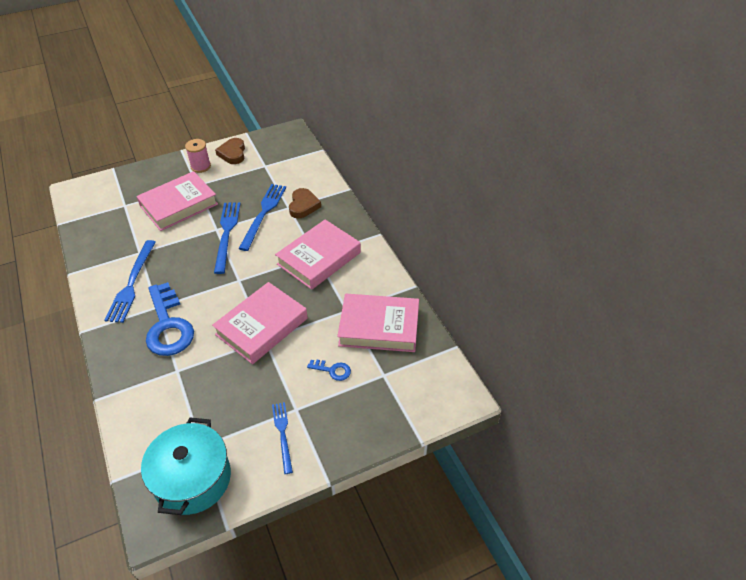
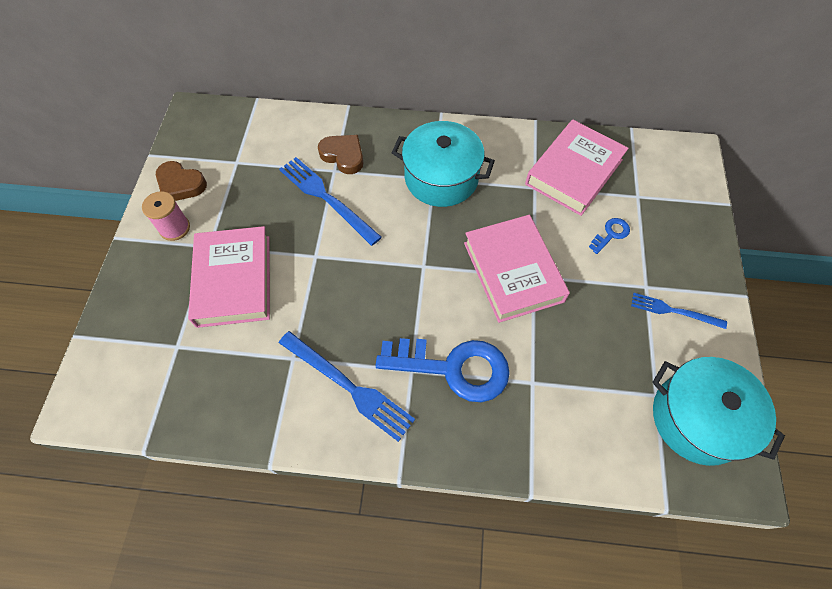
camera: 60 degrees left, 15 degrees up
blue fork [214,202,241,274] -> none
pink book [275,220,361,290] -> turquoise pot [392,121,495,207]

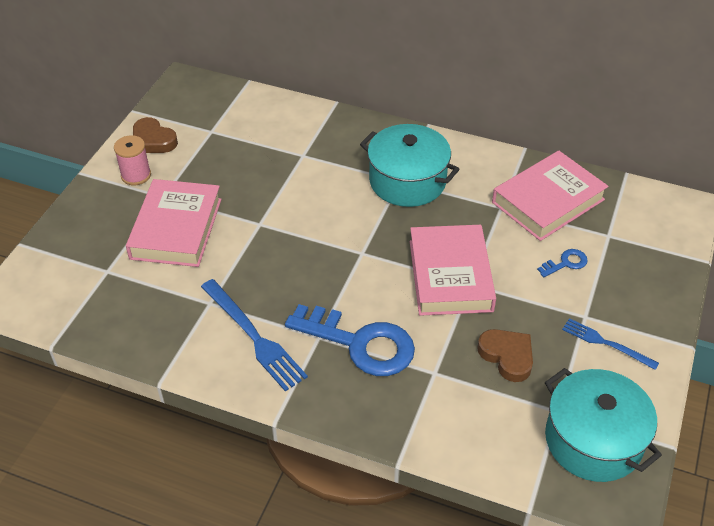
camera: 15 degrees right, 15 degrees down
blue fork [279,157,382,246] -> none
brown heart [318,135,363,174] -> brown heart moved to [477,329,533,382]

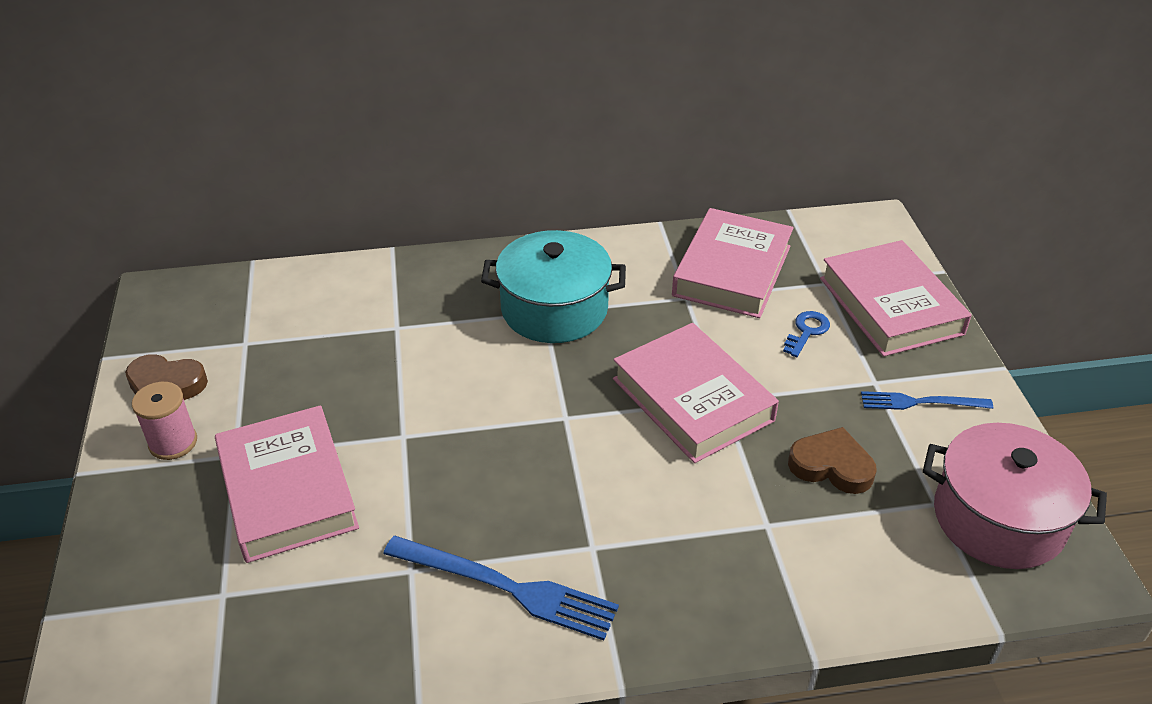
camera: 30 degrees left, 5 degrees down
blue key [285,304,415,376] -> none
turquoise pot [545,368,662,482] -> pink pot [923,423,1107,569]
none -> pink book [820,240,972,357]

